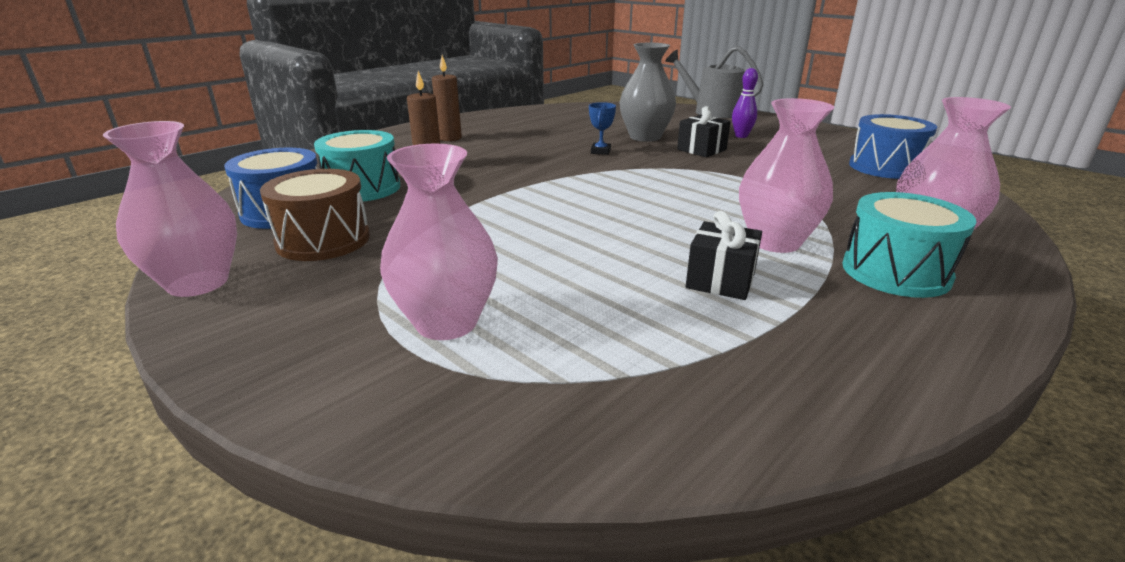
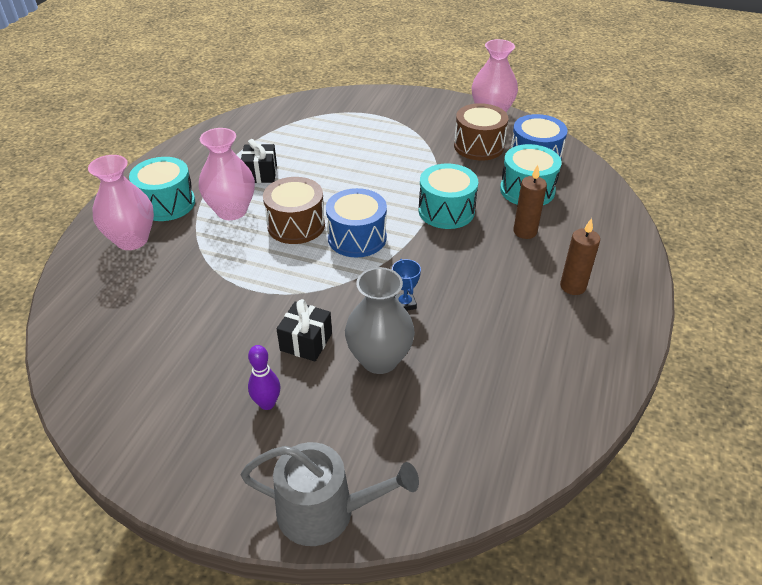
camera: 155 degrees right, 15 degrees up
pink vase [380,144,498,340] -> none
blue drum [849,114,937,179] -> blue drum moved to [326,188,387,258]
none -> brown drum [263,177,325,244]
none -> turquoise drum [418,163,478,229]

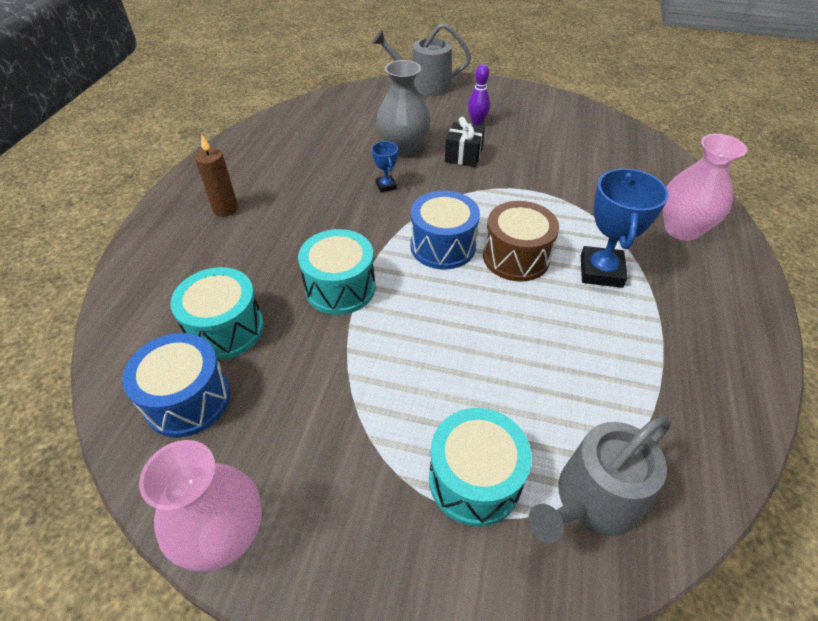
camera: 175 degrees right, 5 degrees up
turquoise drum [129,157,195,221] -> turquoise drum moved to [429,408,532,527]
pink vase [199,128,255,220] -> blue trophy [581,168,669,288]
black gift [241,139,277,183] -> none
brown drum [454,103,508,161] -> none
brown candle [513,165,547,239] -> none
none -> grey watering can [528,416,671,543]

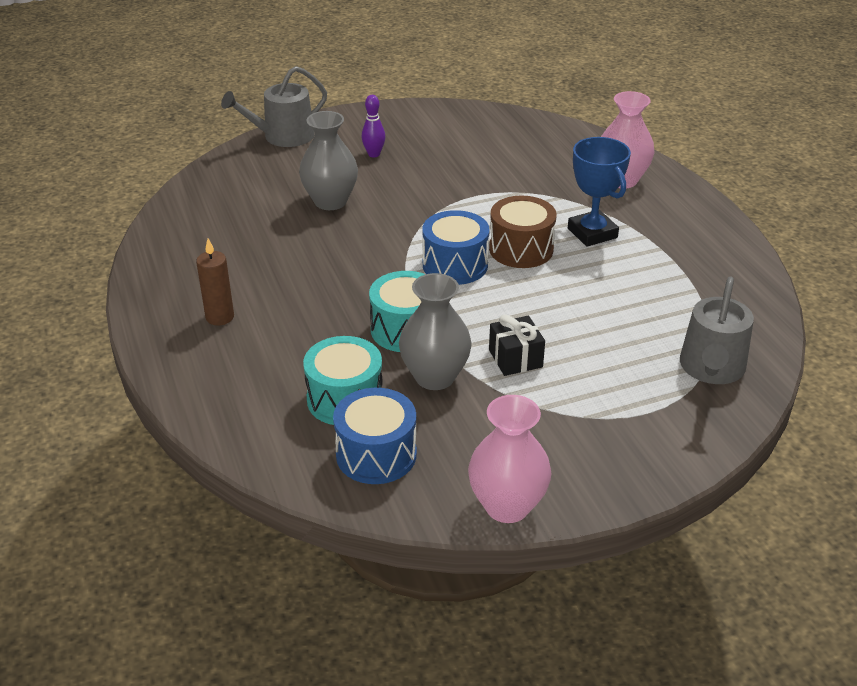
camera: 35 degrees left, 10 degrees down
blue trophy [372,141,398,193] -> none
turquoise drum [429,408,532,527] -> none
black gift [445,117,485,167] -> black gift moved to [489,314,545,376]
none -> grey vase [399,273,472,390]

